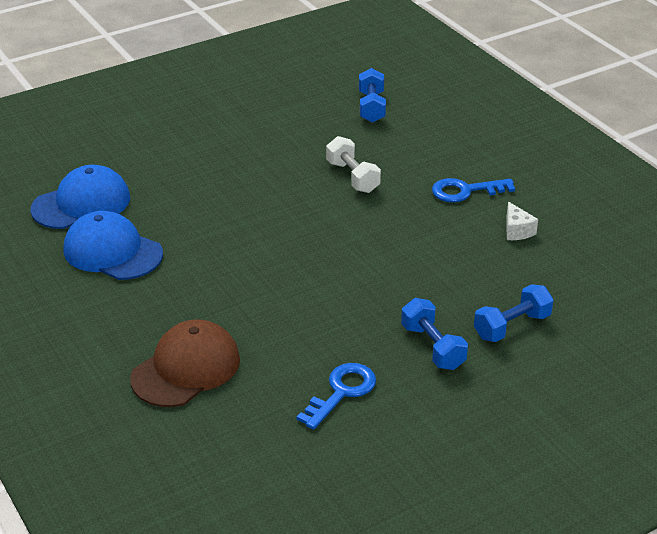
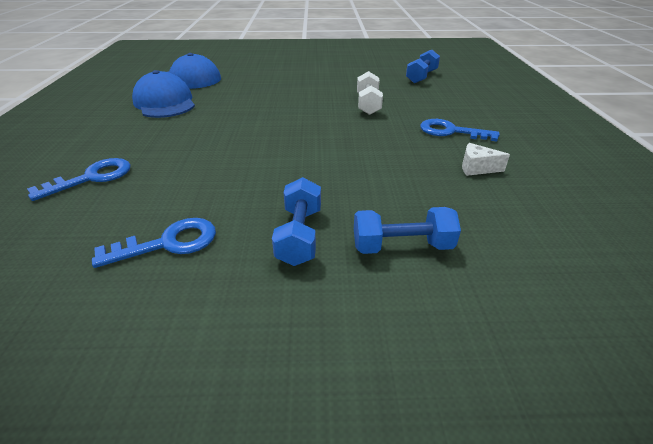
camera: 30 degrees right, 0 degrees up
brown cap [130,319,240,407] -> blue key [27,158,131,201]
white cheese [507,202,538,240] -> white cheese turned 90 degrees clockwise [462,143,510,176]

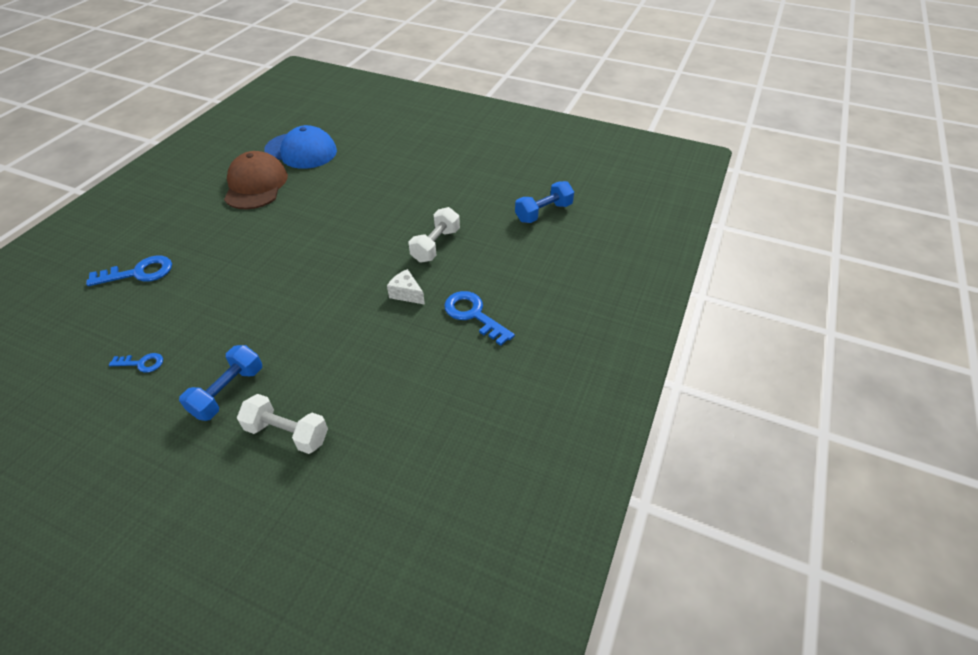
camera: 25 degrees right, 10 degrees up
blue key [92,218,216,268] -> blue key [109,353,163,373], size x0.58
blue cap [132,70,195,118] -> brown cap [224,151,288,209]
blue dumbbell [354,207,461,254] -> white dumbbell [237,394,328,454]
white cheese [462,143,510,176] -> white cheese moved to [387,269,425,305]

